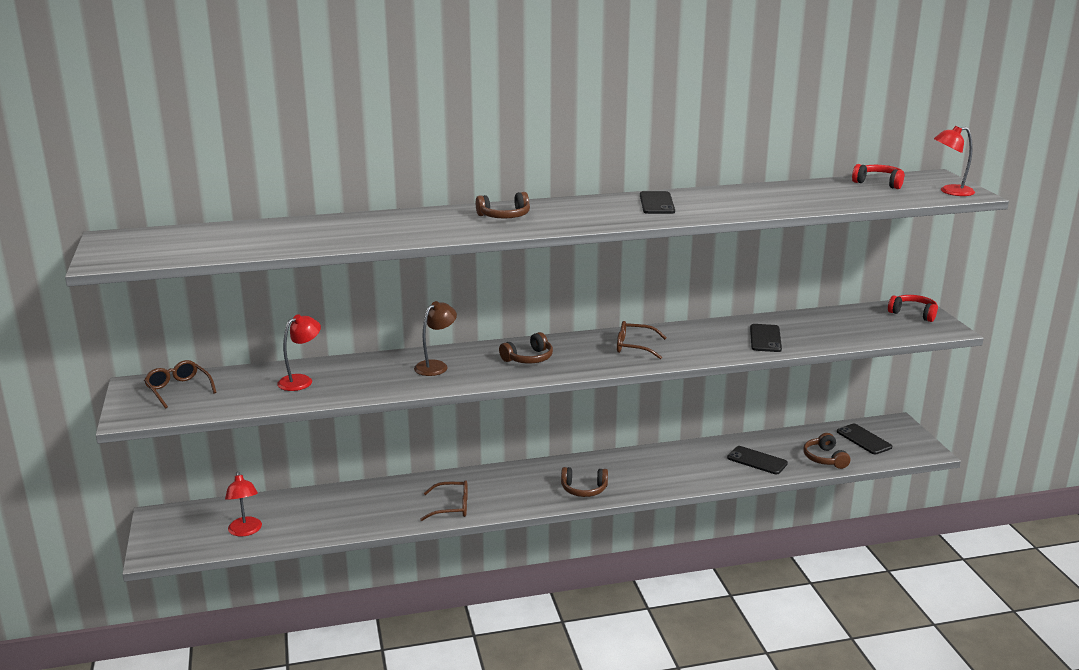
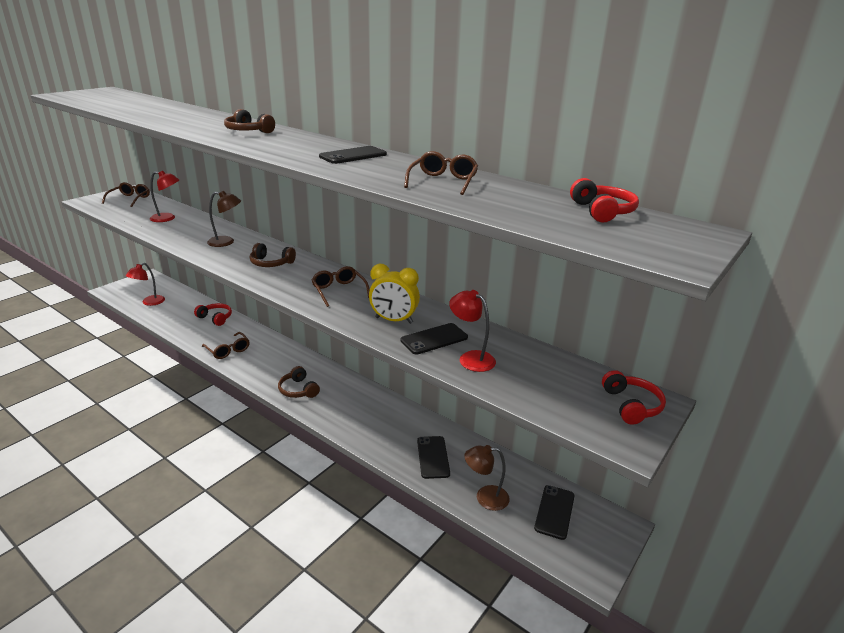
camera: 50 degrees right, 5 degrees up
brown headphones [803,433,850,469] -> brown lamp [464,445,510,511]
red lamp [934,126,975,196] -> red lamp moved to [449,290,496,372]
none -> red headphones [194,303,232,326]
none -> yellow clock [369,264,420,324]
none -> brown glasses [404,151,478,195]

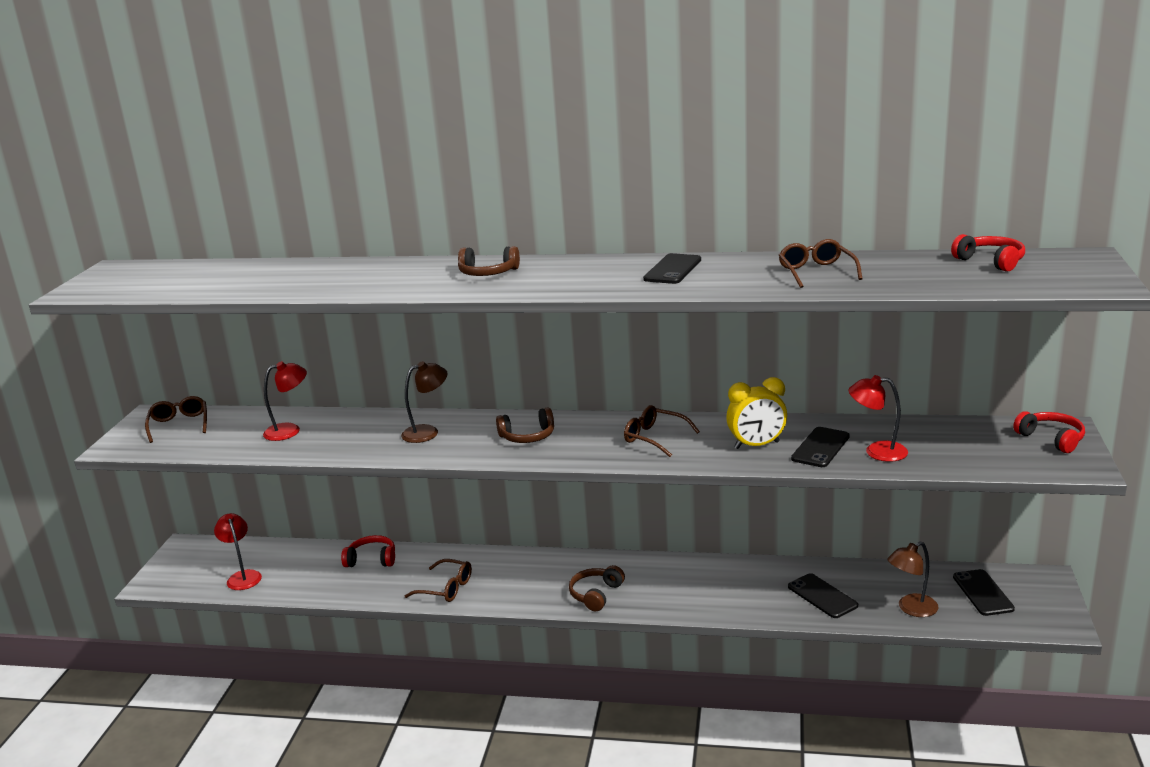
camera: 25 degrees left, 5 degrees down
red lamp [126,263,165,306] -> red lamp turned 150 degrees clockwise [214,513,262,590]
brown headphones [278,366,320,398] -> brown headphones turned 90 degrees clockwise [569,565,625,612]

